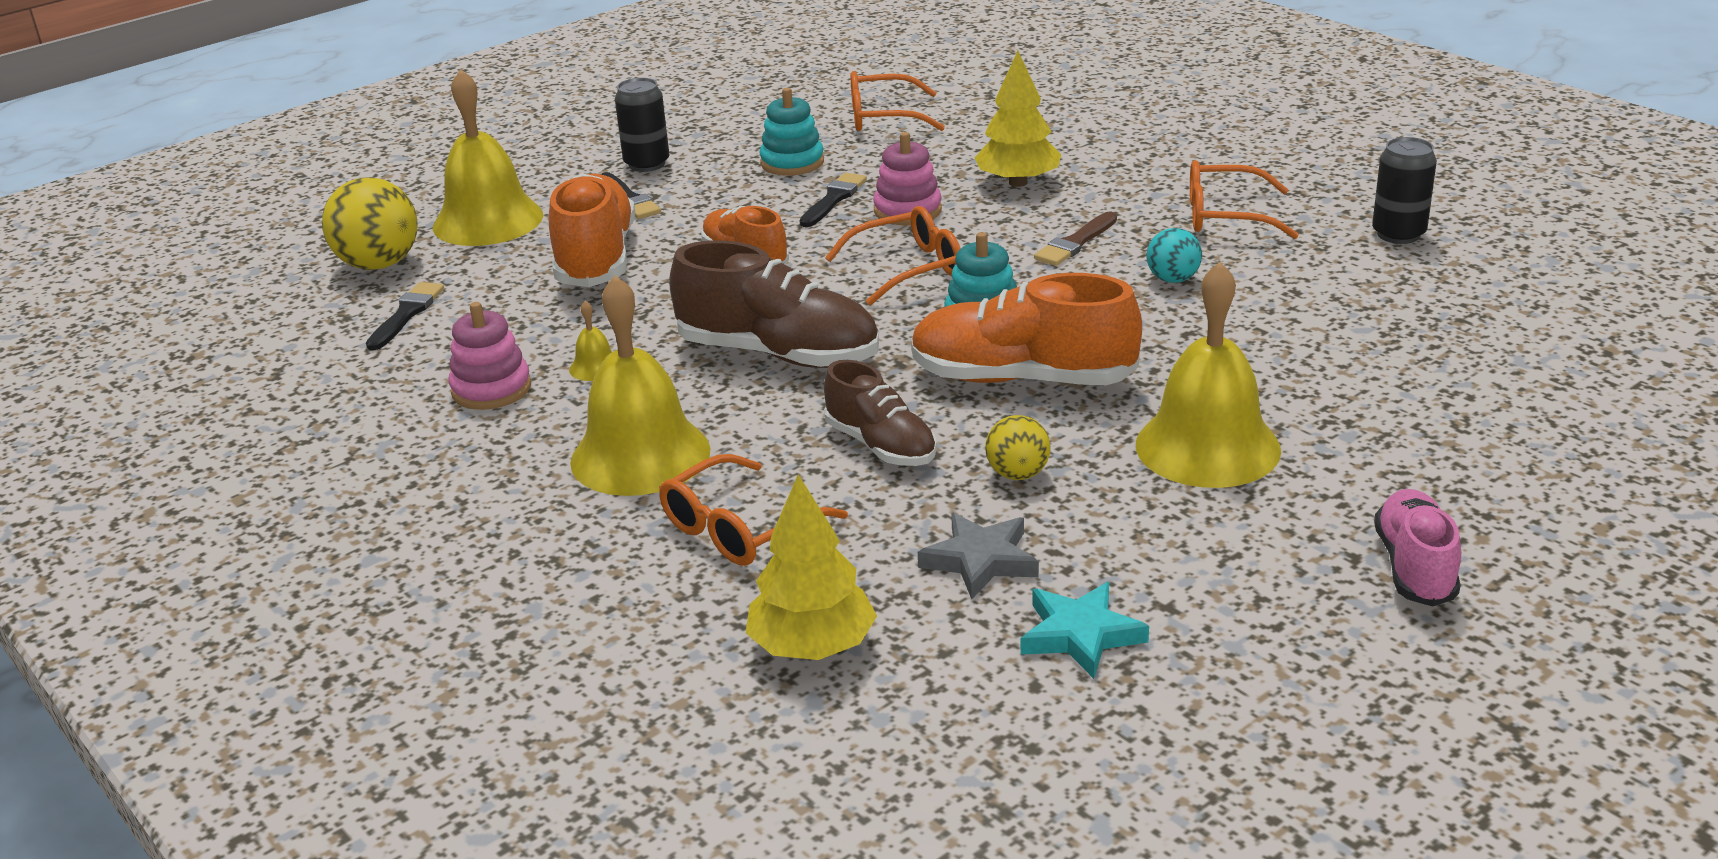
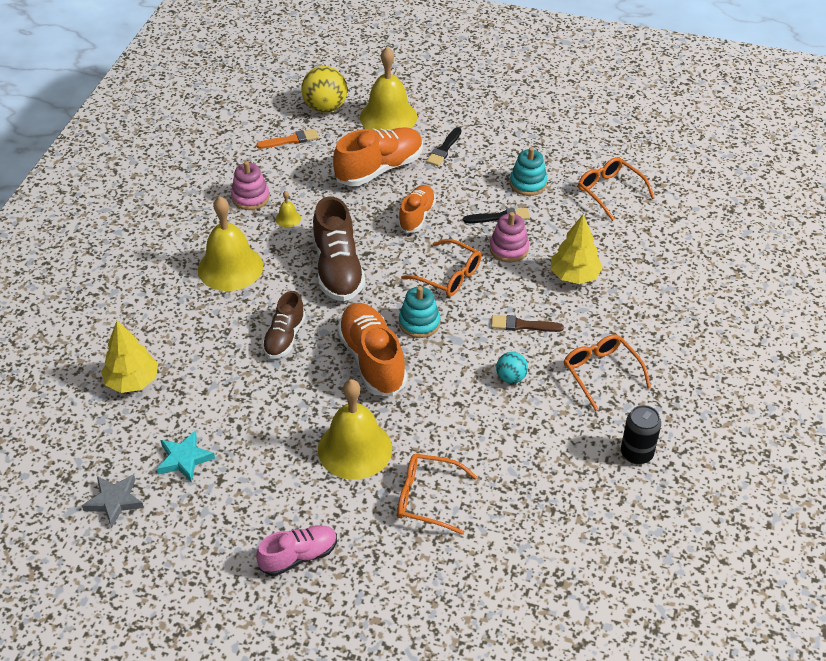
camera: 55 degrees right, 15 degrees up
black brush [366,282,444,351] -> orange brush [256,129,319,149]
black can [615,78,669,172] -> none
orange glasses [659,454,848,566] -> orange glasses moved to [397,454,477,535]
grey star [918,512,1039,599] -> grey star moved to [82,474,144,528]
yellow ball [985,415,1051,480] -> none

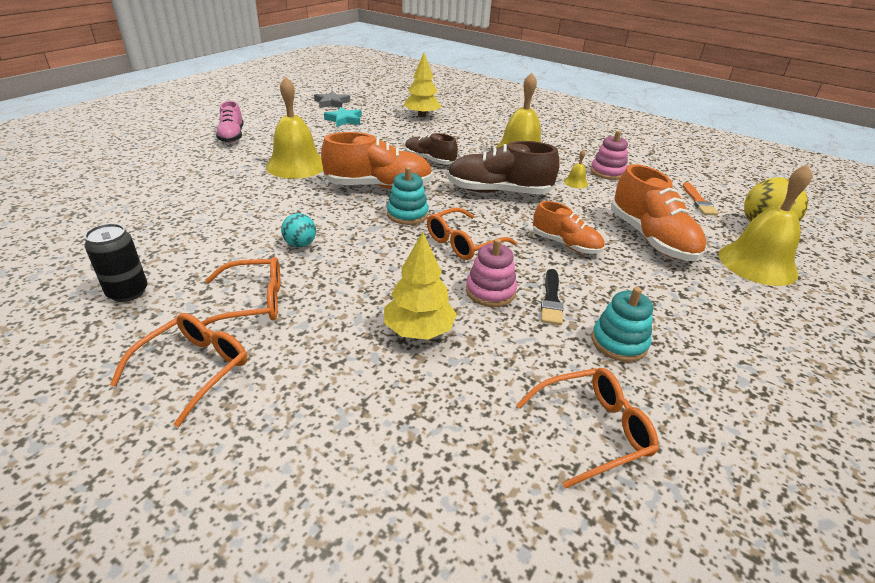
camera: 105 degrees right, 10 degrees down
orange glasses [397,454,477,535] -> orange glasses moved to [110,313,247,427]
black brush [426,127,462,166] -> none
brown brush [491,315,564,332] -> none

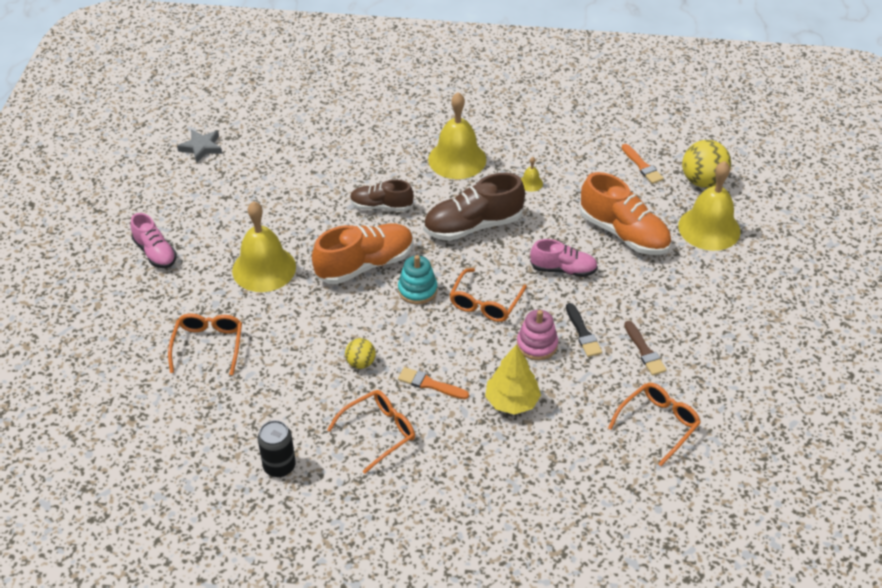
camera: 25 degrees left, 10 degrees up
orange glasses [110,313,247,427] -> orange glasses moved to [168,313,242,375]
turquoise ball [281,213,316,247] -> yellow ball [345,338,376,369]
turquoise star [324,107,362,127] -> none
yellow tree [403,53,442,117] -> none
orange shoe [533,201,604,254] -> pink shoe [530,239,598,277]
pink stacking toy [590,131,628,180] -> none
turquoise stacking toy [592,287,653,362] -> brown brush [624,321,667,376]
none -> orange brush [398,367,469,399]

